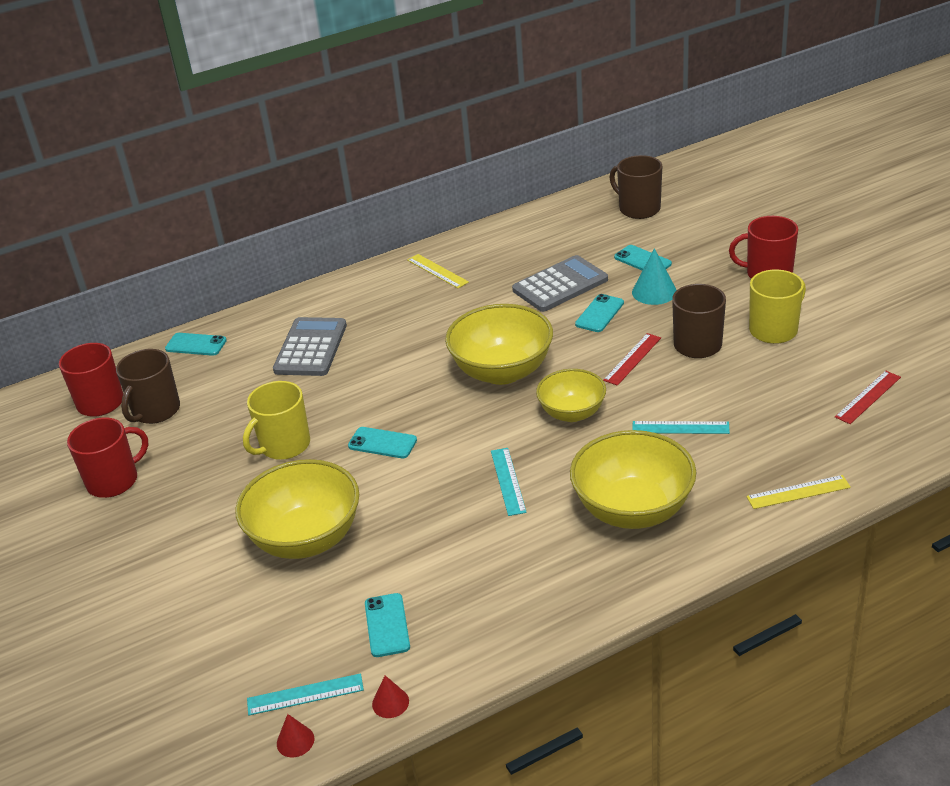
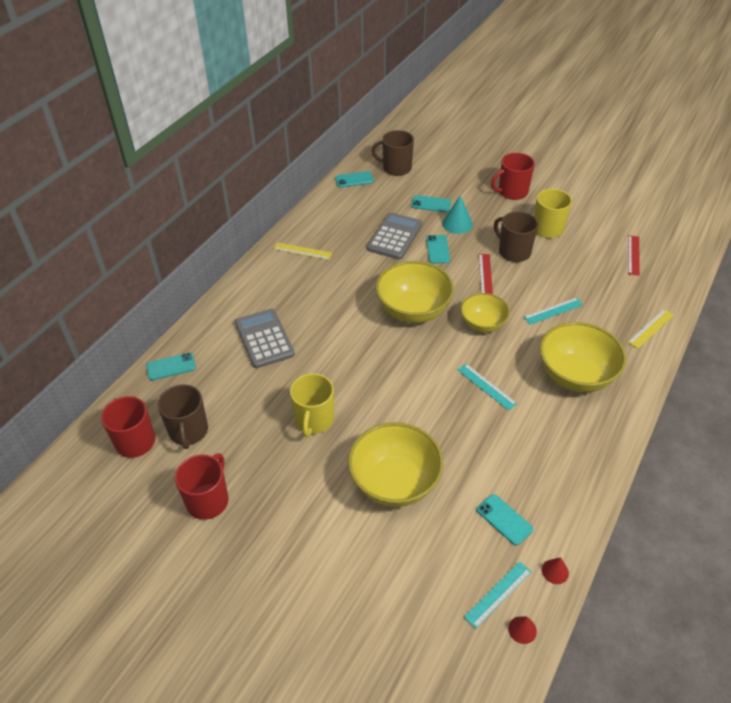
camera: 35 degrees left, 10 degrees up
turquoise phone [348,427,417,458] -> turquoise phone moved to [335,171,374,188]

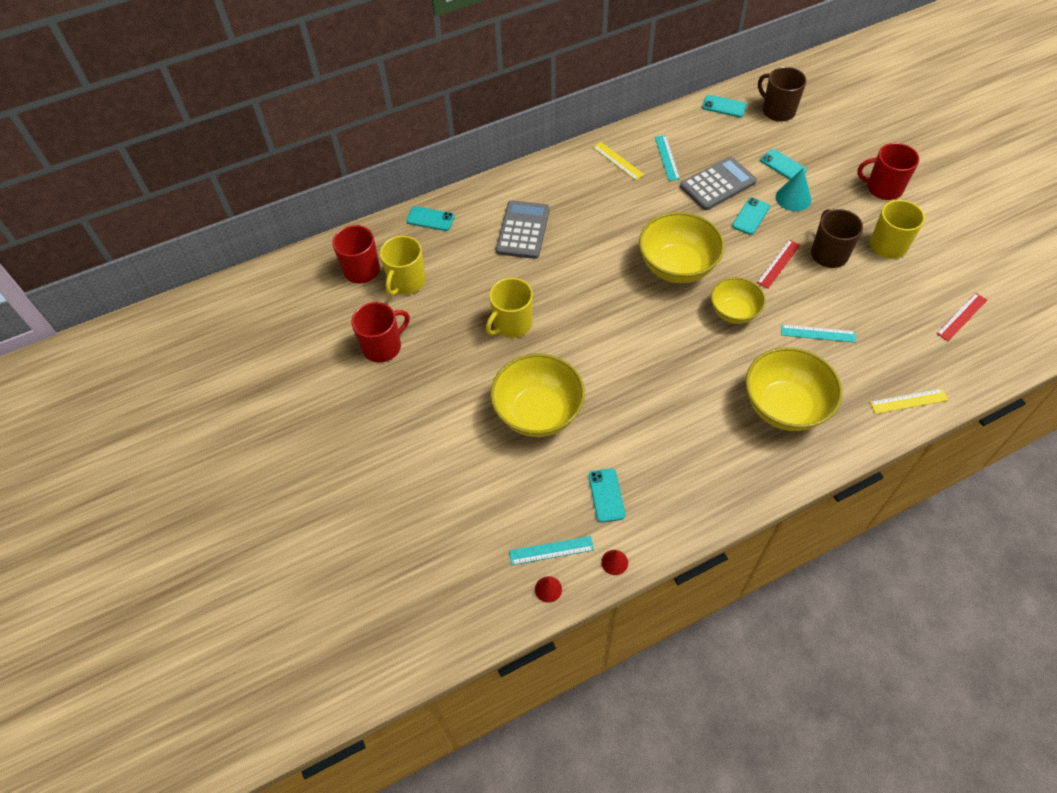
camera: 35 degrees right, 10 degrees up
brown mug [157,384,208,449] -> yellow mug [380,236,426,296]
turquoise ruler [458,364,517,411] -> turquoise ruler moved to [655,135,680,181]

